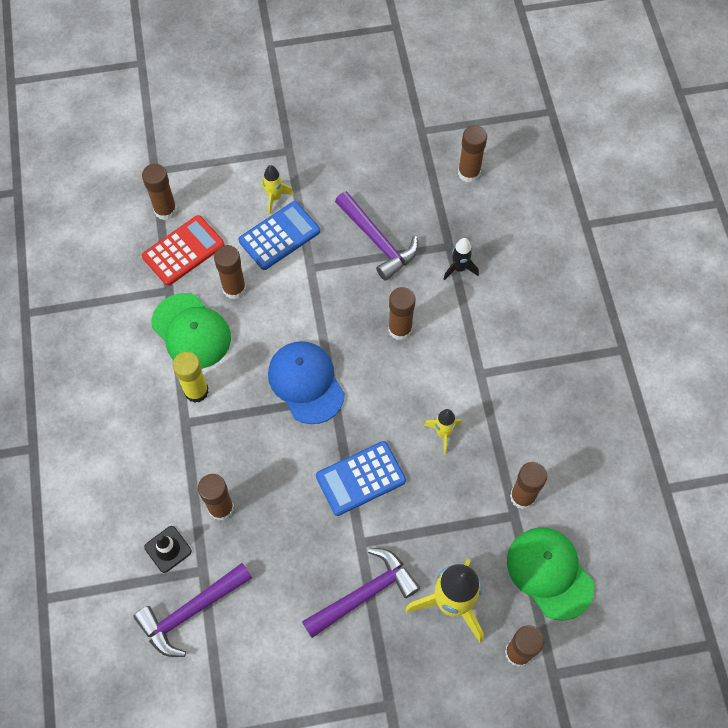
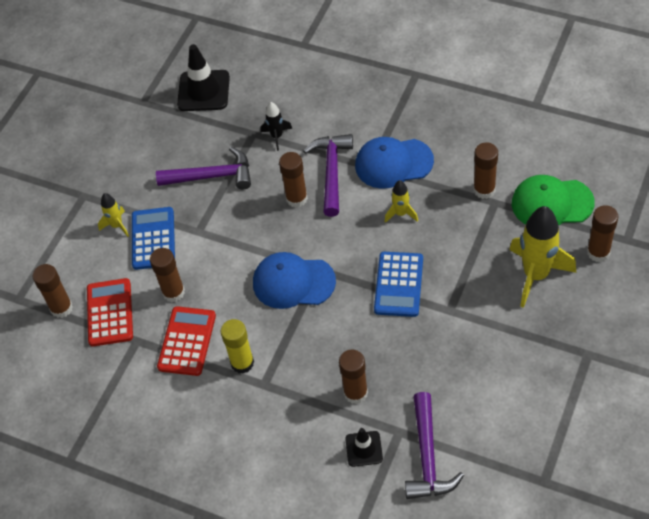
camera: 50 degrees left, 10 degrees down
green cap [152,293,231,369] -> red calculator [157,306,216,376]
purple hammer [302,548,420,638] -> purple hammer moved to [303,134,353,217]
brown glue stick [458,125,487,183] -> black traffic cone [177,44,230,111]
none -> blue cap [355,137,434,189]

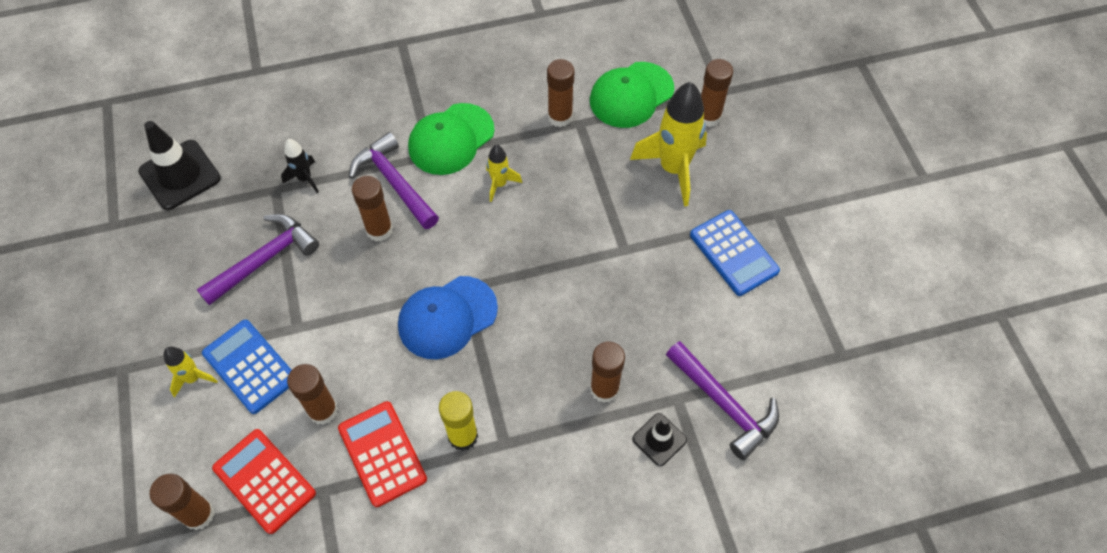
camera: 45 degrees left, 5 degrees up
blue cap [355,137,434,189] -> green cap [408,103,495,175]
blue calculator [374,252,423,317] -> blue calculator moved to [690,210,780,296]

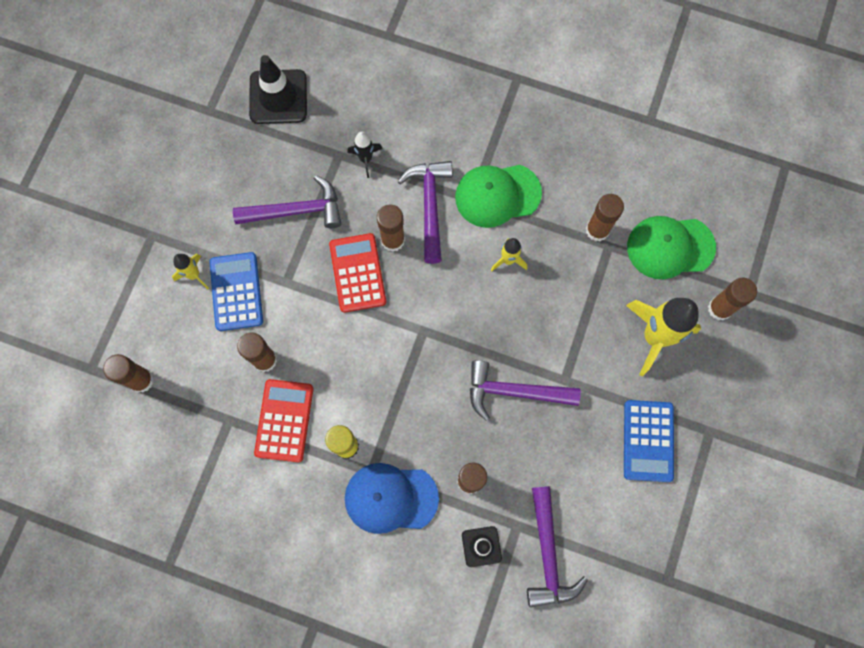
camera: 35 degrees right, 15 degrees up
red calculator [212,429,316,534] -> red calculator moved to [329,233,386,313]
blue cap [398,276,498,359] -> blue cap moved to [345,463,439,534]
none -> purple hammer [470,360,581,421]

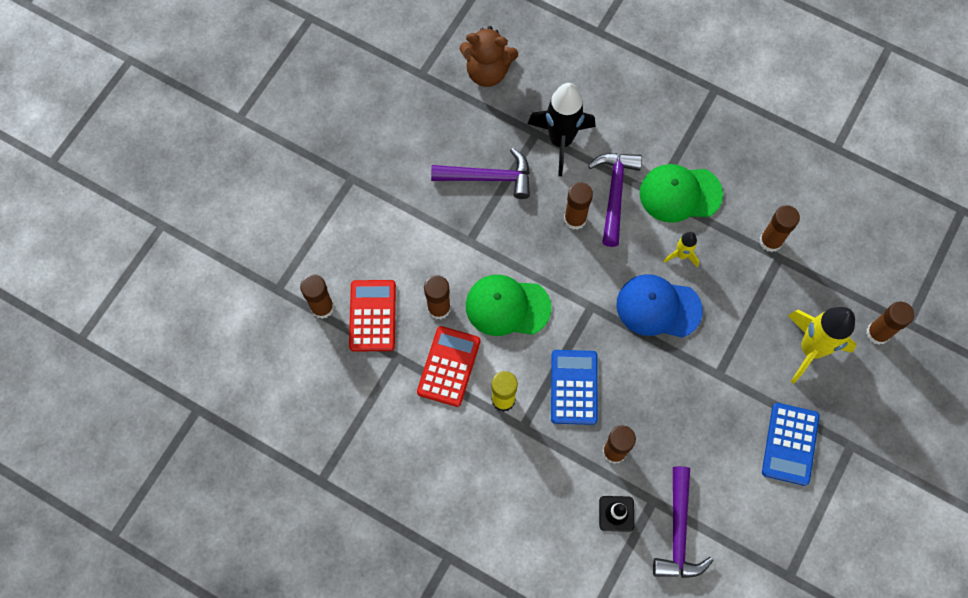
camera: 10 degrees right, 5 degrees down
yellow rocket [172,254,209,290] -> none
blue calculator [209,252,263,331] -> blue calculator moved to [551,350,598,425]
black traffic cone [249,55,307,124] -> brown teddy bear [460,26,518,87]
red calculator [329,233,386,313] -> red calculator moved to [349,280,396,351]
blue cap [345,463,439,534] -> blue cap moved to [616,274,703,338]
black rocket [347,132,383,178] -> black rocket [528,83,595,176], size x2.02
purple hammer [470,360,581,421] -> none
green cap [627,216,716,279] -> green cap moved to [466,275,551,336]

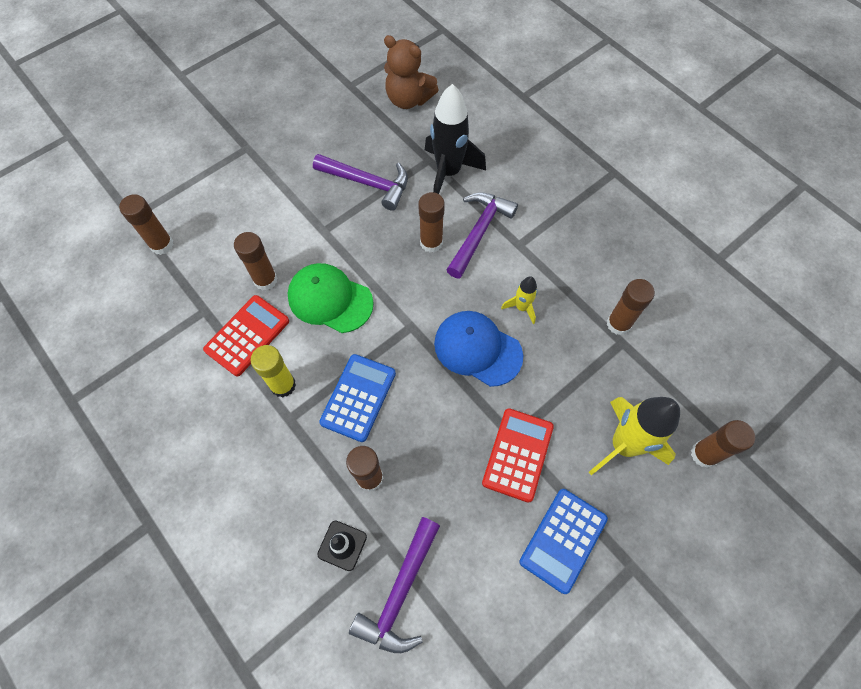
camera: 20 degrees right, 5 degrees down
red calculator [349,280,396,351] -> red calculator moved to [482,408,554,503]
green cap [640,164,723,223] -> none

